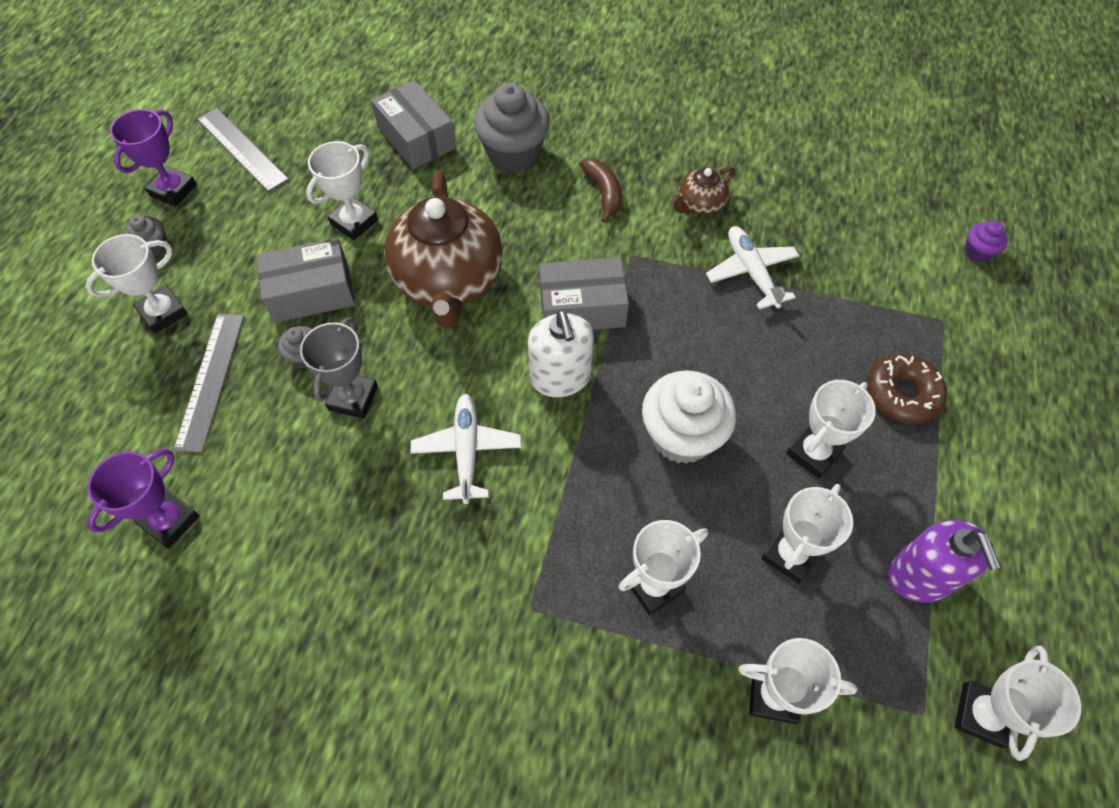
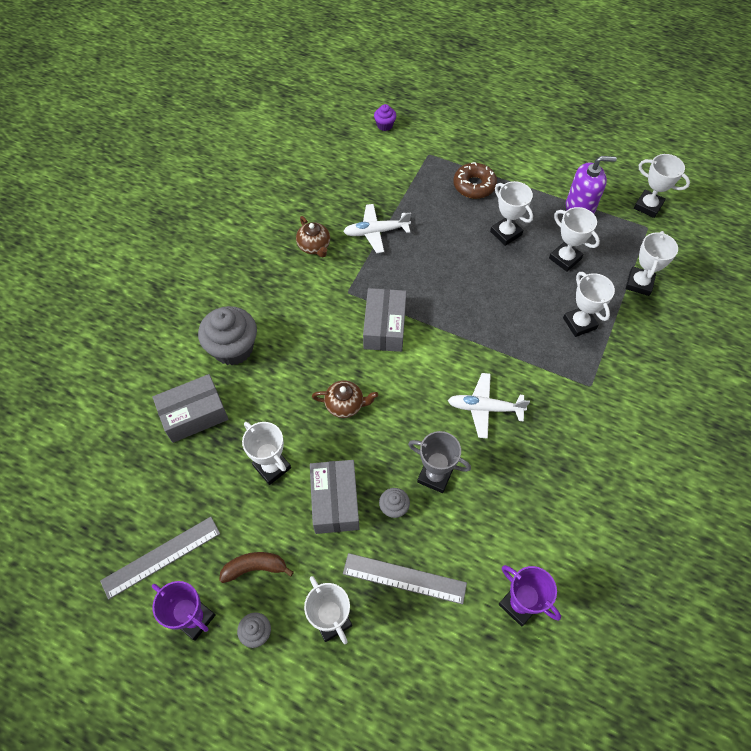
camera: 80 degrees left, 0 degrees up
brown teapot [384,170,503,328] -> brown teapot [312,380,378,418], size x0.46
white soap dispenser [528,310,594,397] -> none
brown banana [579,158,622,223] -> brown banana moved to [219,552,294,583]
white cupcake [642,370,736,464] -> none

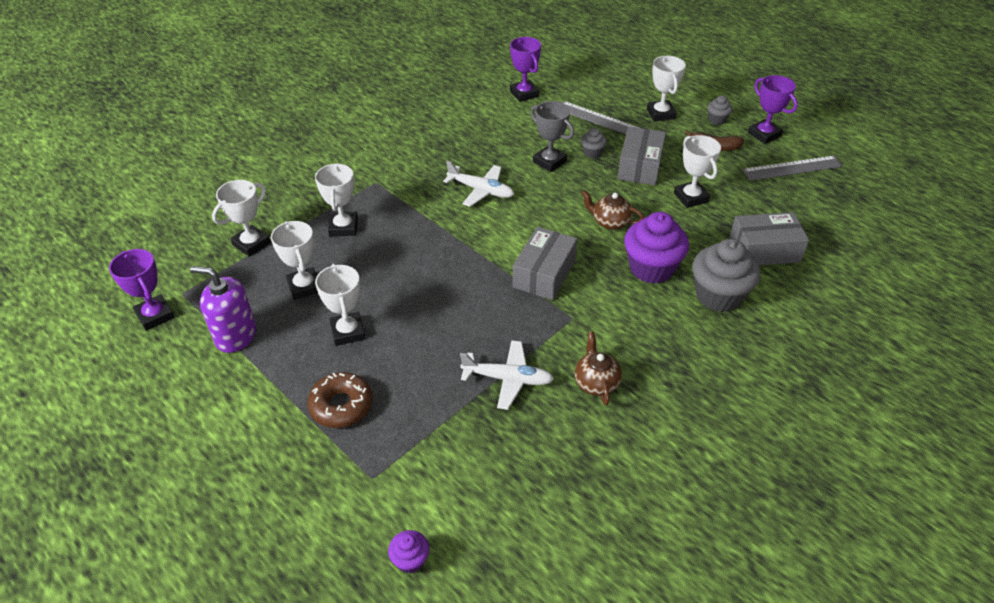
camera: 160 degrees left, 15 degrees down
white trophy [634,154,690,218] -> purple trophy [109,249,175,331]
none -> purple cupcake [624,212,689,284]

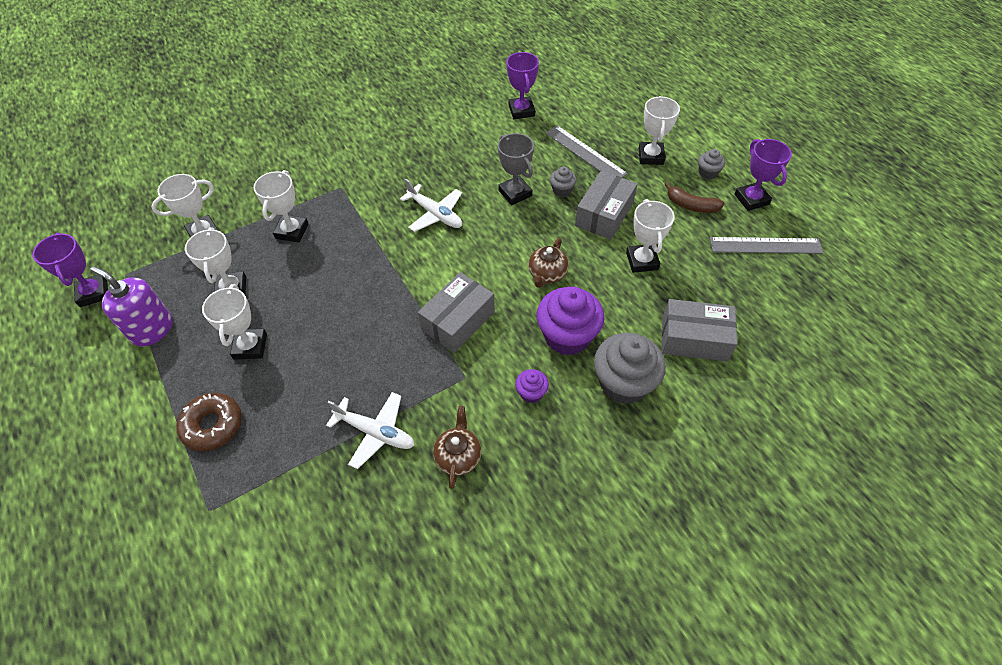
camera: 15 degrees right, 10 degrees up
purple cupcake [388,530,429,573] -> purple cupcake moved to [515,369,549,403]
brown teapot [581,190,644,230] -> brown teapot turned 105 degrees counterclockwise [528,238,569,288]

